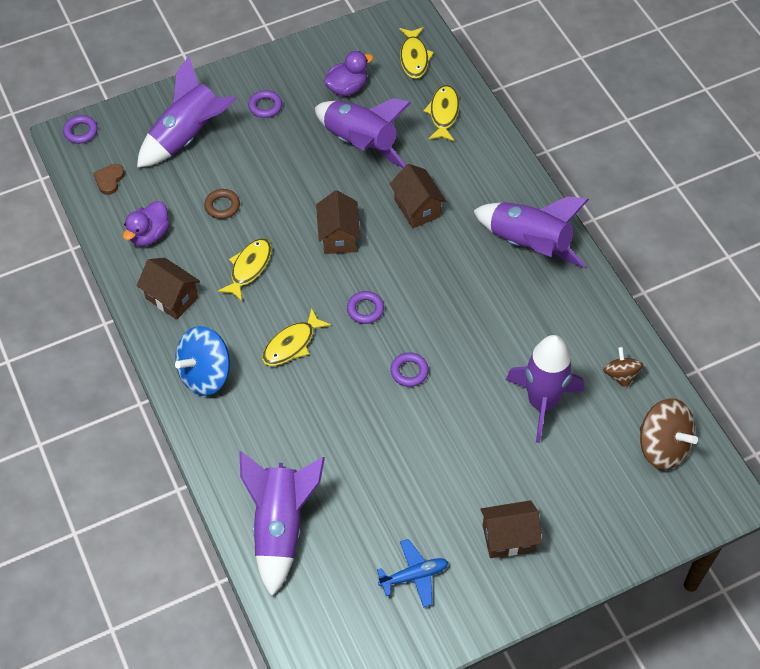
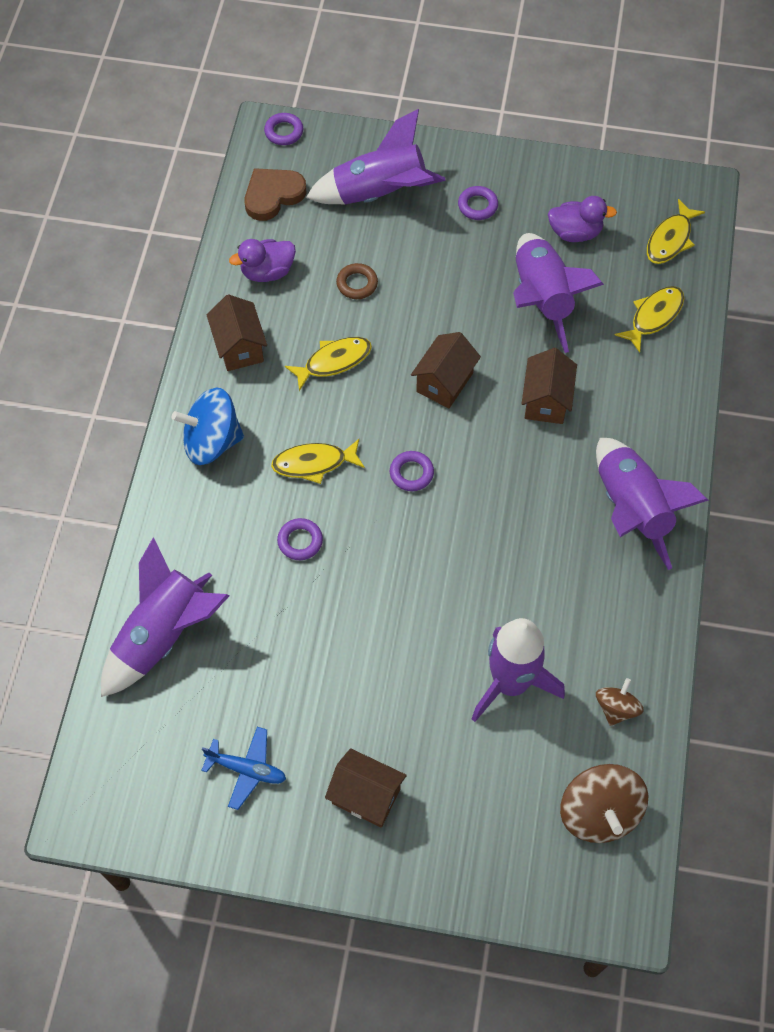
camera: 35 degrees right, 5 degrees up
brown heart [93,164,125,195] -> brown heart [245,168,307,221], size x1.66
purple ring [390,352,429,387] -> purple ring moved to [277,518,323,560]

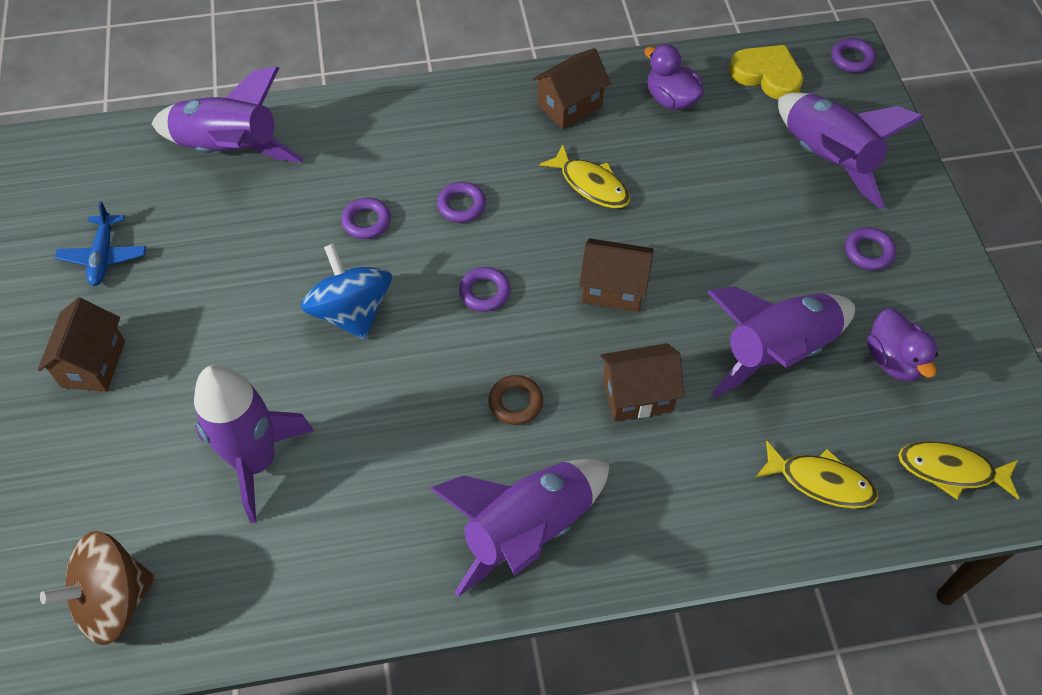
camera: 70 degrees right, 5 degrees down
blue spinning top [172,388,244,465] -> blue spinning top moved to [301,244,392,340]
brown heart [245,168,307,221] -> yellow heart [729,45,803,99]
yellow fish [271,439,365,484] -> purple ring [437,182,486,223]
brown ring [336,263,378,299] -> brown ring moved to [488,375,543,425]
brown spinning top [596,678,644,726] -> none

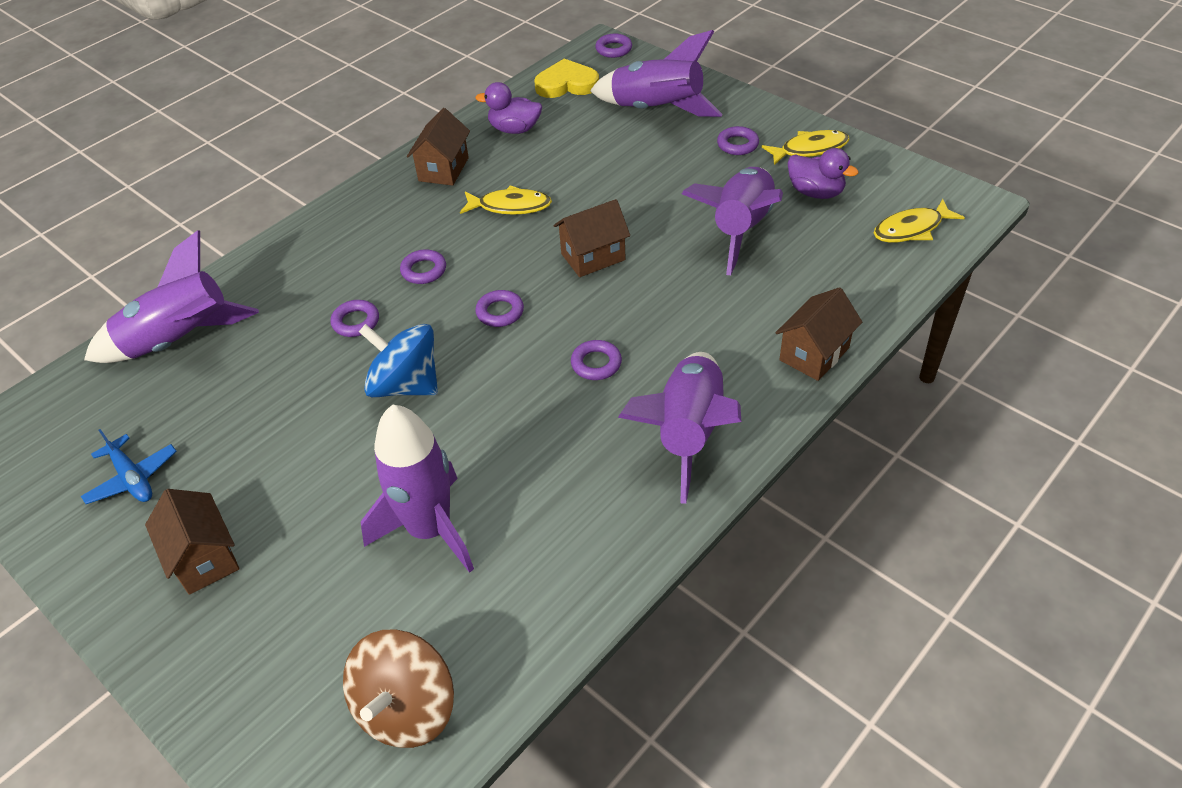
camera: 35 degrees left, 10 degrees down
brown ring [488,375,543,425] -> purple ring [571,340,622,380]
brown house [600,343,684,421] -> brown house moved to [775,287,862,381]
yellow fish [755,441,878,509] -> yellow fish moved to [762,130,850,165]

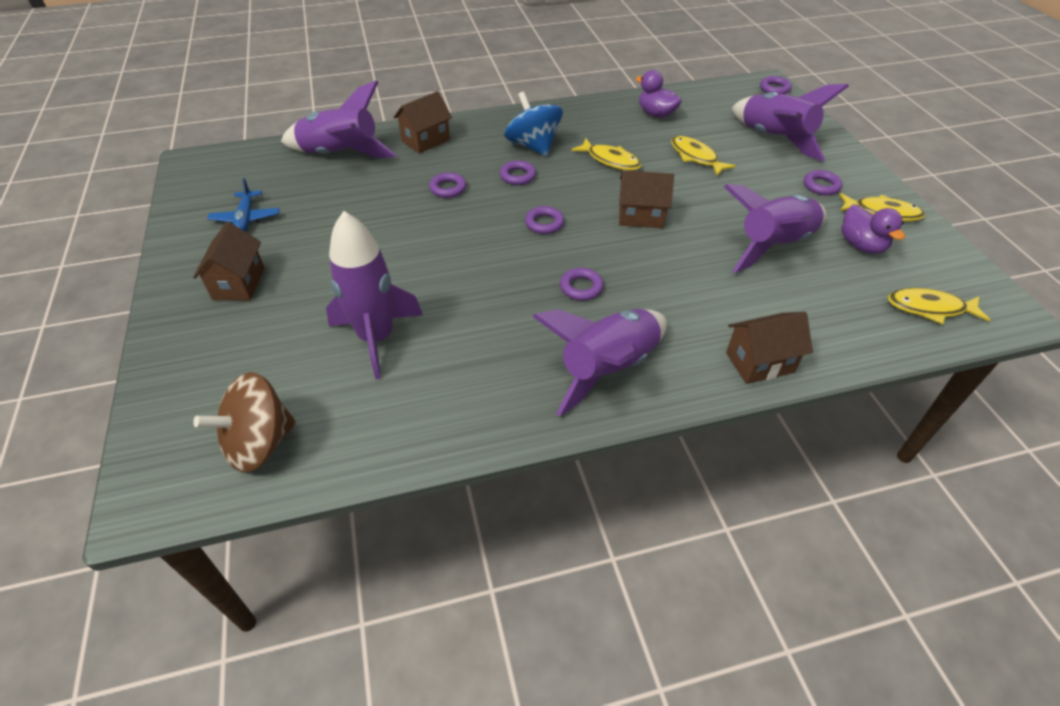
camera: 30 degrees right, 0 degrees up
blue spinning top [359,324,438,397] -> blue spinning top moved to [504,91,563,156]
brown house [407,108,470,186] -> brown house moved to [393,91,452,154]
yellow heart [534,59,599,98] -> none
none -> yellow fish [671,136,736,176]

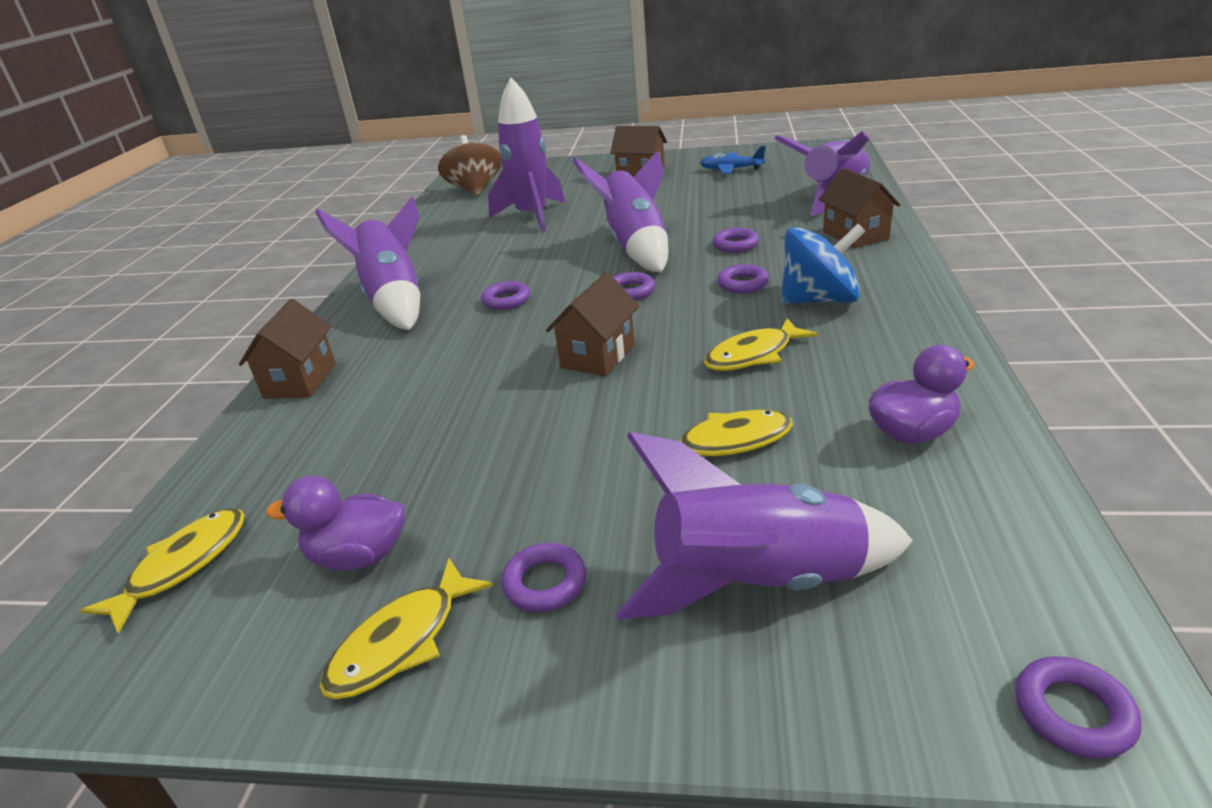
camera: 115 degrees right, 15 degrees down
purple rocket [724,184,826,273] -> purple rocket moved to [572,151,668,273]

